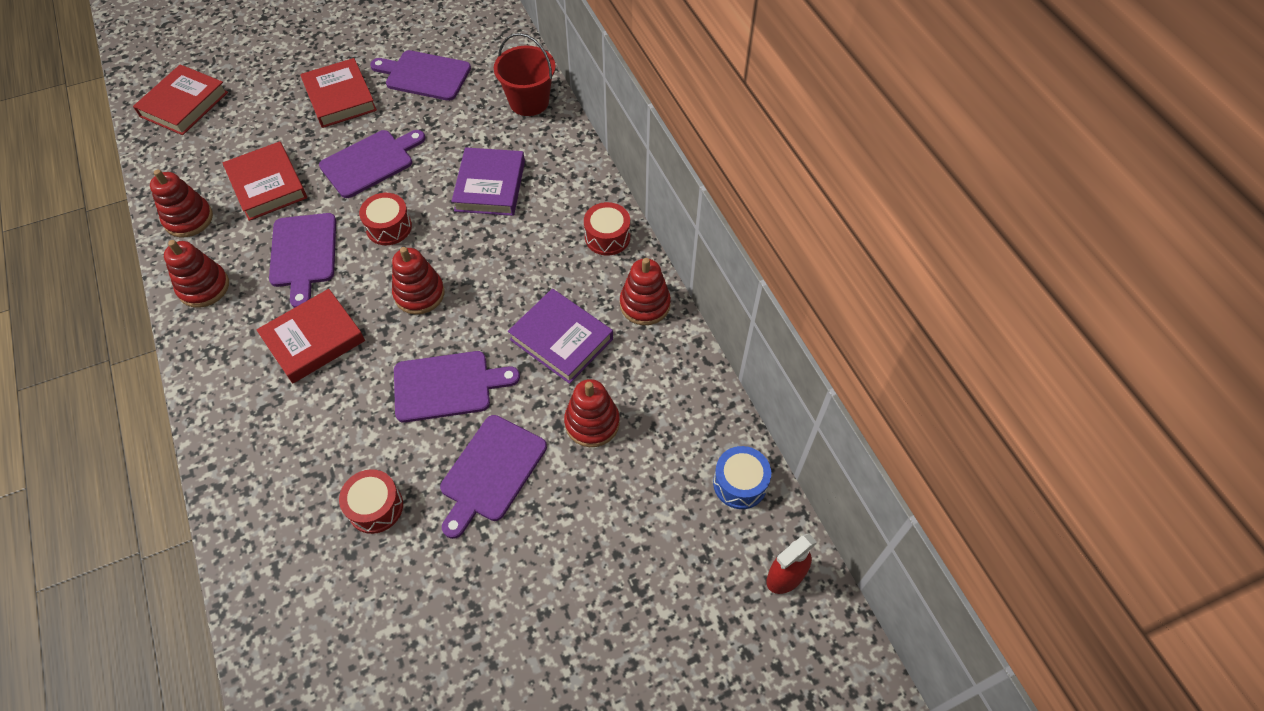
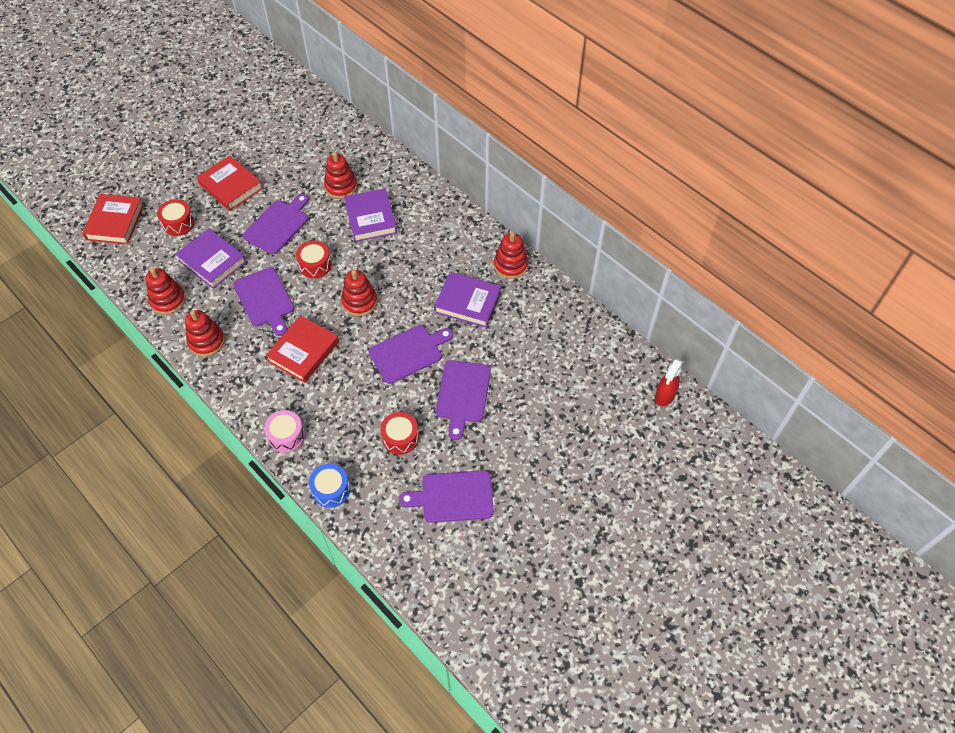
camera: 20 degrees left, 0 degrees up
red book [223,141,307,221] -> purple book [175,228,246,289]
purple cutting board [370,50,471,101] -> purple cutting board moved to [399,470,494,523]
red bucket [494,33,556,116] -> none
red stacking toy [564,379,620,447] -> red stacking toy moved to [324,152,357,199]
red drum [584,202,630,255] -> red drum moved to [157,199,195,236]
blue drum [713,446,771,509] -> blue drum moved to [309,464,350,508]
none -> pink drum [264,410,305,453]

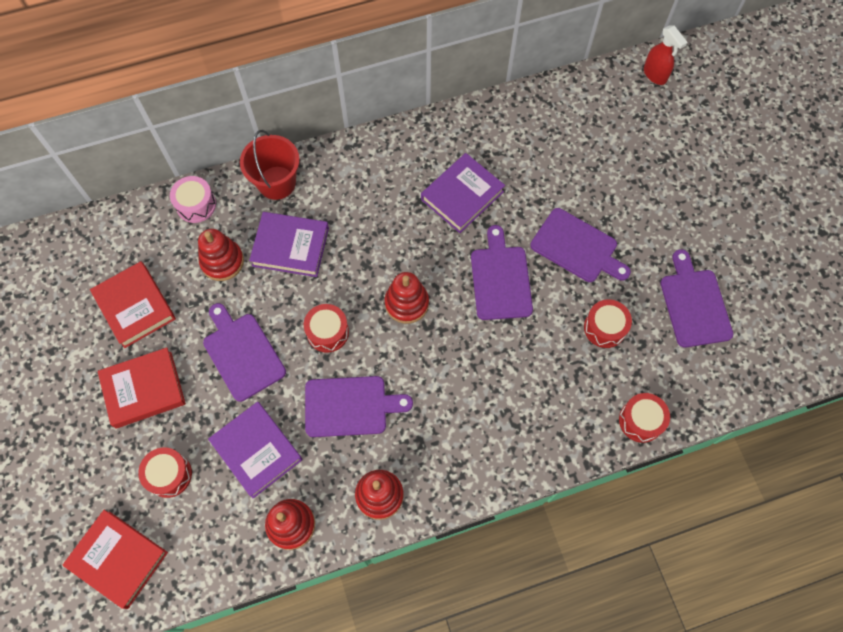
camera: 65 degrees left, 10 degrees up
purple book [175,228,246,289] -> purple book turned 75 degrees clockwise [208,402,302,498]
pink drum [264,410,305,453] -> pink drum moved to [170,176,216,223]
red book [265,315,339,383] -> red book moved to [90,261,176,348]
blue drum [309,464,350,508] -> red drum [619,393,670,443]
purple cutting board [399,470,494,523] -> purple cutting board turned 150 degrees clockwise [660,249,733,348]
red stacking toy [494,232,528,279] -> none
none -> red bucket [240,130,300,200]

